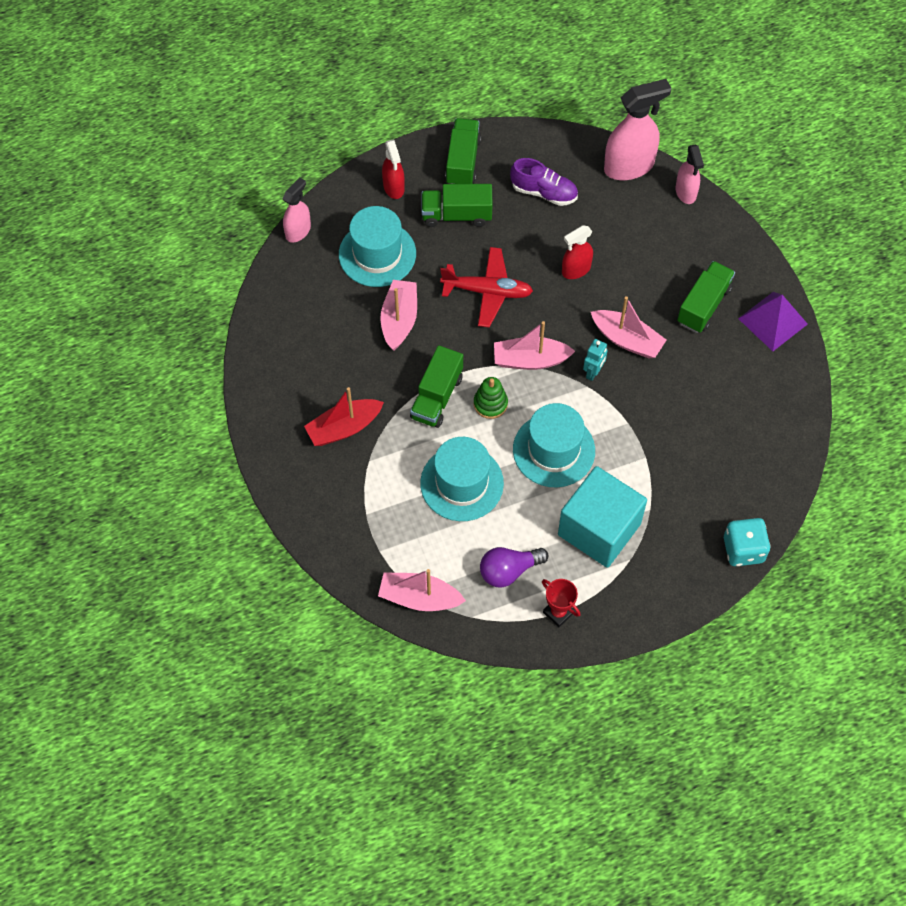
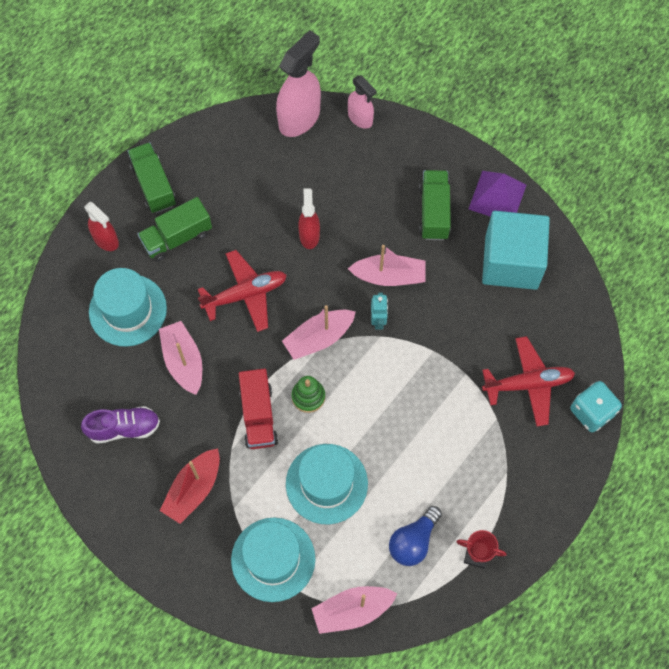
camera: 30 degrees left, 5 degrees up
pink spray bottle [283,178,311,243] -> none
green truck [410,345,463,428] -> red truck [239,369,278,449]
purple light bulb [480,547,549,588] -> blue light bulb [389,506,442,566]
purple shoe [510,158,578,206] -> purple shoe moved to [81,406,160,444]
turquoise hat [513,403,595,488] -> turquoise hat moved to [231,517,315,602]
turquoise cube [558,466,647,568] -> turquoise cube moved to [482,211,550,290]
red spray bottle [562,225,593,279] -> red spray bottle turned 150 degrees clockwise [298,188,320,249]
none -> red plane [482,336,575,427]

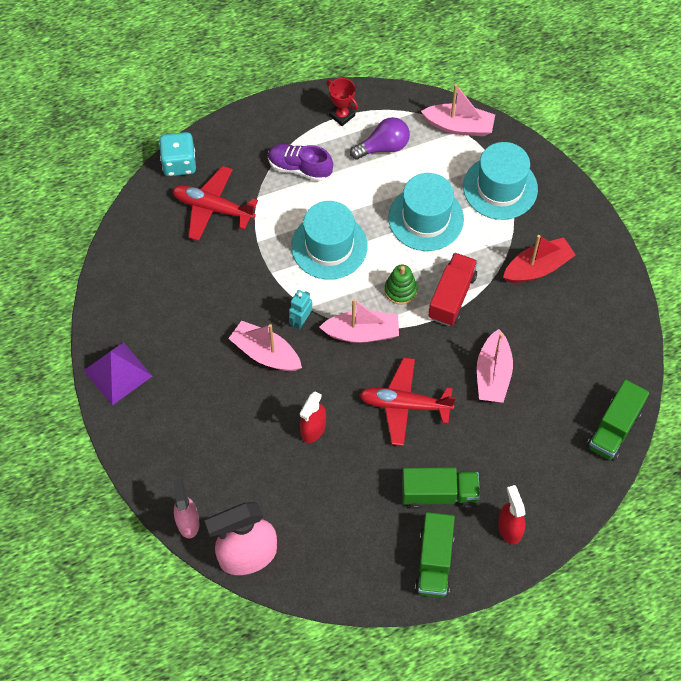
camera: 150 degrees left, 5 degrees down
purple shoe [81,406,160,444] -> purple shoe moved to [268,144,333,182]
turquoise hat [89,268,167,347] -> turquoise hat moved to [291,201,368,280]
blue light bulb [389,506,442,566] -> purple light bulb [350,117,410,160]
green truck [419,170,451,240] -> green truck moved to [587,379,649,461]
turquoise cube [482,211,550,290] -> none

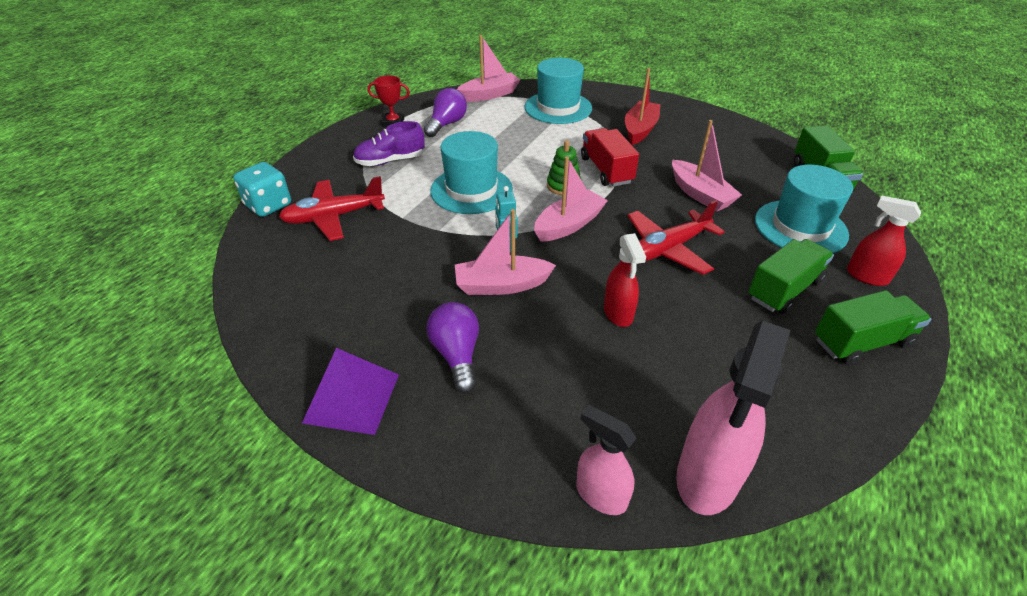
camera: 40 degrees left, 20 degrees down
turquoise hat [388,173,464,251] -> turquoise hat moved to [755,165,853,253]
green truck [415,512,455,598] -> green truck turned 75 degrees counterclockwise [815,290,931,365]
none -> purple light bulb [426,302,479,394]

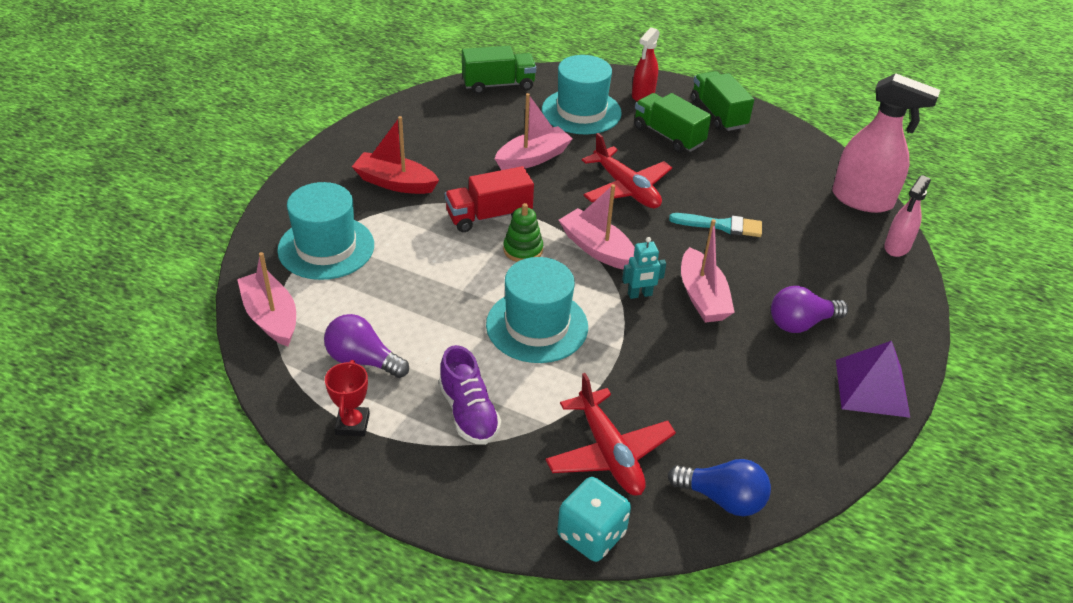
camera: 95 degrees left, 0 degrees up
red spray bottle [604,233,646,327] -> turquoise brush [669,213,762,237]
none -> blue light bulb [668,459,771,516]

